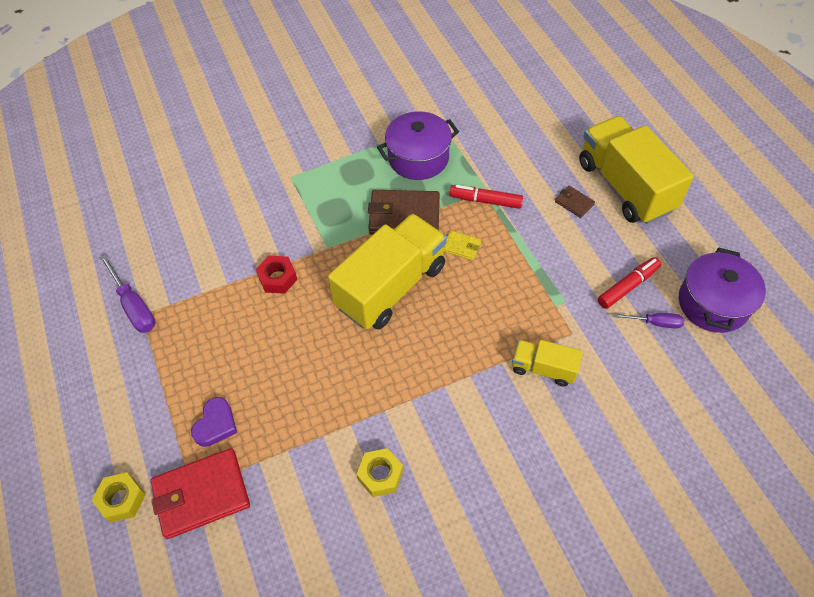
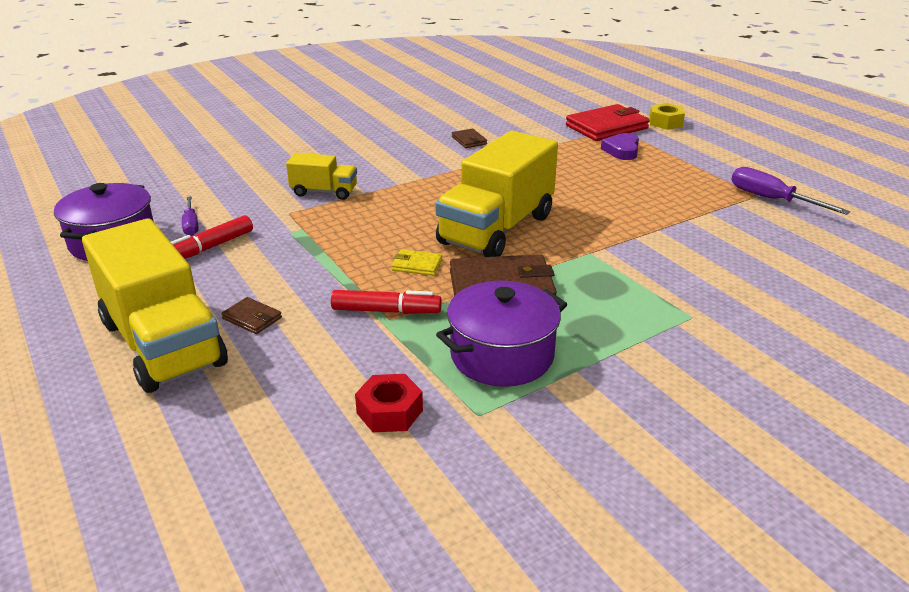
camera: 170 degrees right, 25 degrees down
red nut [256,256,297,294] -> red nut moved to [355,374,423,432]
yellow nut [356,448,403,497] -> brown wallet [452,129,487,148]
purple screwdriver [614,313,684,329] -> purple screwdriver turned 105 degrees counterclockwise [182,196,198,236]

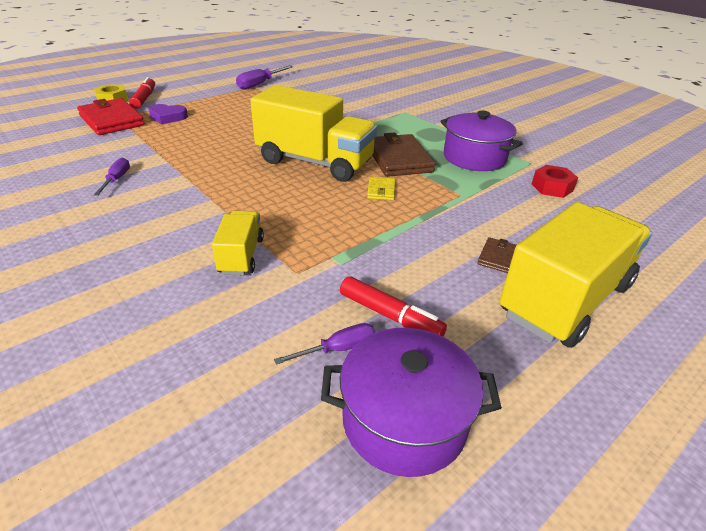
camera: 100 degrees left, 5 degrees up
red marker [331,290,442,314] -> red marker moved to [129,77,155,109]
brown wallet [452,129,487,148] -> purple screwdriver [94,158,130,196]

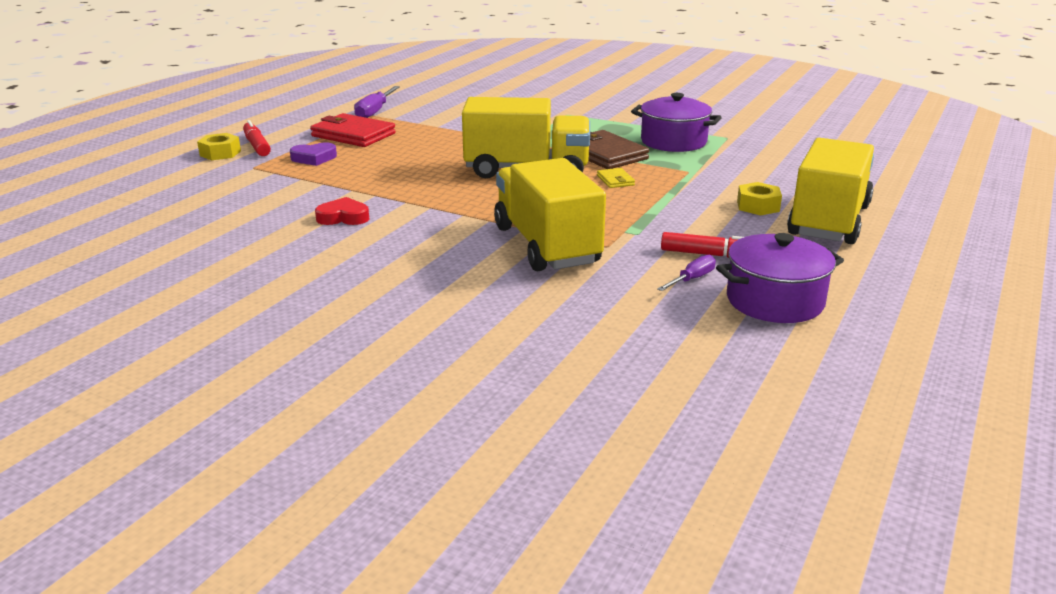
camera: 20 degrees left, 10 degrees down
red wallet [77,98,145,135] -> red wallet moved to [310,113,396,147]
purple screwdriver [94,158,130,196] -> red heart [315,197,369,225]
yellow truck [212,210,264,275] -> yellow truck [494,158,606,271], size x2.01
brown wallet [477,237,516,273] -> yellow nut [737,182,782,216]
red nut [532,165,578,198] -> none

